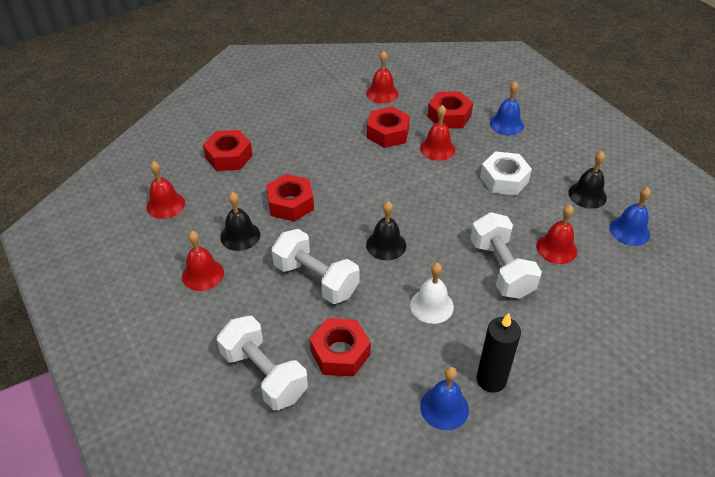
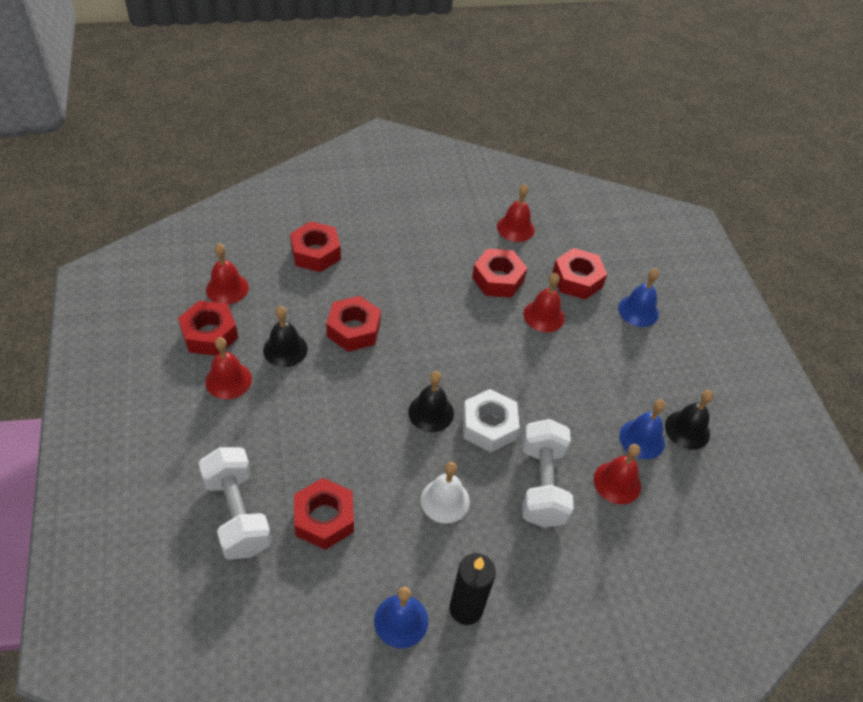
camera: 15 degrees right, 5 degrees up
white dumbbell [271,229,359,304] -> none
white nut [480,151,532,195] -> white nut moved to [463,389,520,452]
blue bell [609,187,651,246] -> blue bell moved to [619,399,666,459]
none -> red nut [178,301,238,356]

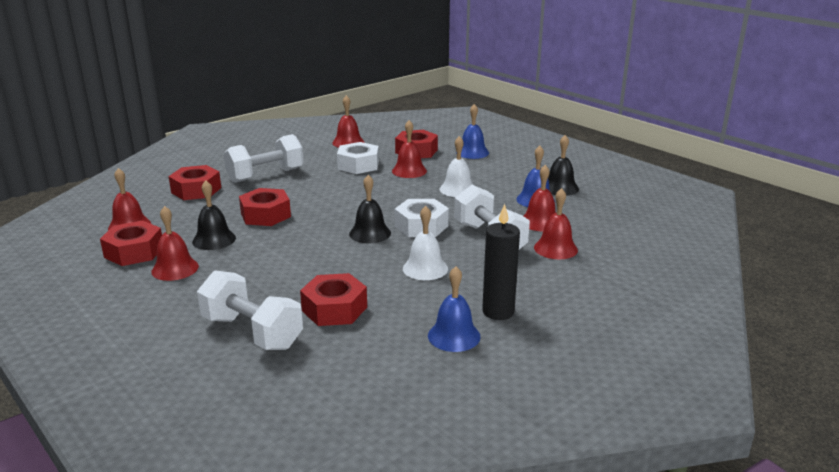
camera: 25 degrees left, 25 degrees down
red nut [472,249,527,298] -> white nut [337,142,379,174]
none -> white dumbbell [224,134,304,183]
none -> white bell [439,136,473,197]
none -> red bell [534,188,578,259]

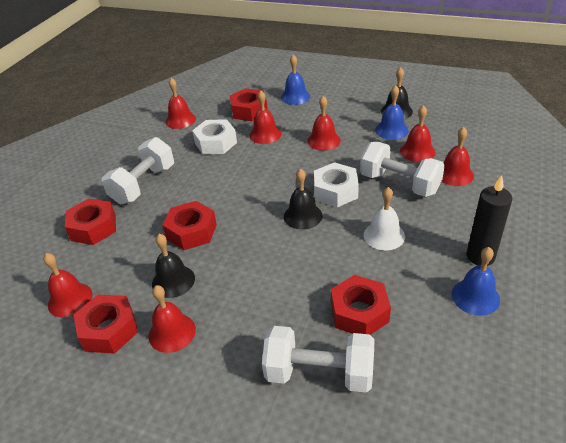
camera: 25 degrees left, 15 degrees up
white bell [439,136,473,197] -> red bell [307,96,341,151]

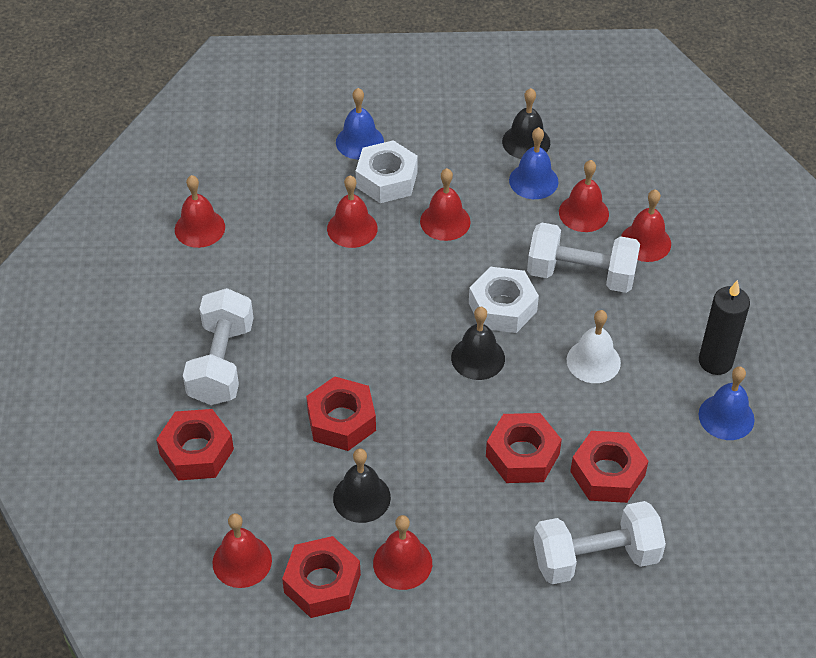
camera: 25 degrees left, 10 degrees up
white nut [192,119,237,154] -> white nut moved to [356,140,418,203]
red nut [230,88,268,121] -> red nut moved to [486,413,562,483]

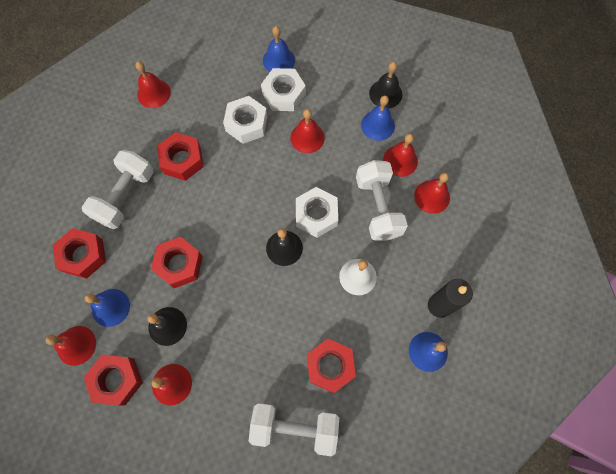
camera: 20 degrees right, 20 degrees up
red bell [327,176,378,248] -> white nut [223,96,268,144]
red nut [486,413,562,483] -> red nut moved to [157,132,204,181]
white dumbbell [527,222,640,293] -> white dumbbell turned 45 degrees clockwise [356,160,408,241]
none -> blue bell [85,289,130,327]

